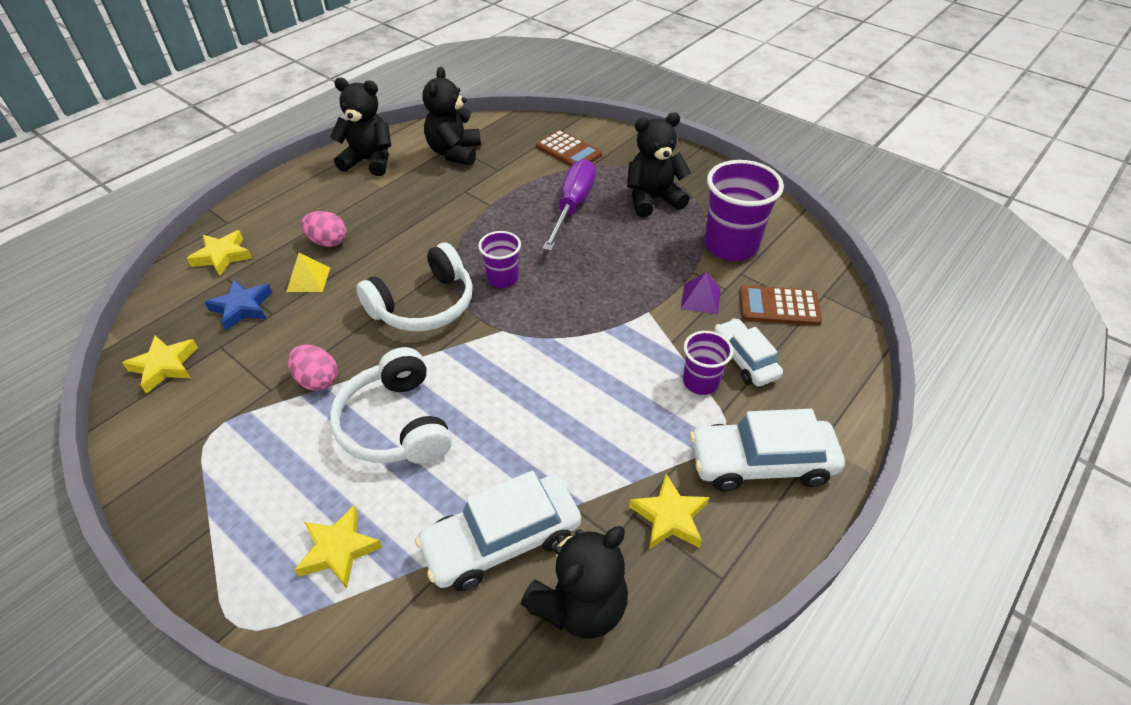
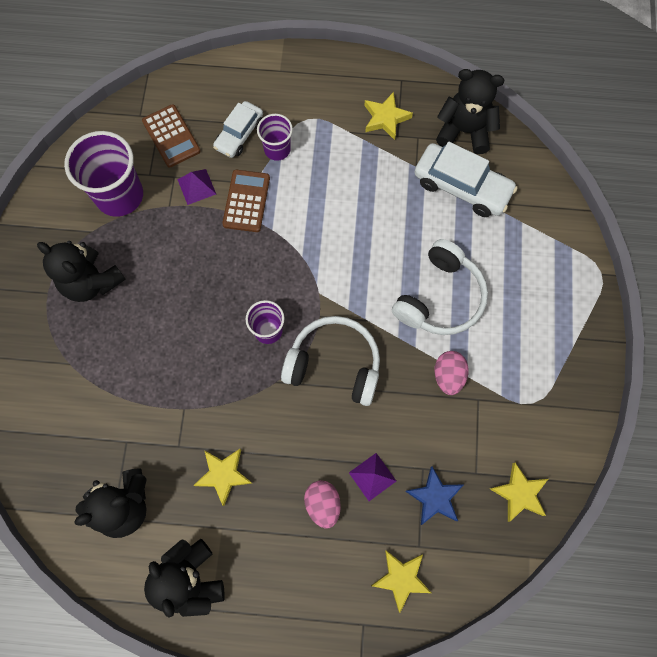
camera: 125 degrees left, 25 degrees up
yellow pyramid [286,253,330,292] -> purple pyramid [349,453,396,501]
yellow star [294,505,383,589] -> yellow star moved to [193,449,252,506]
brown calculator [536,130,602,166] -> brown calculator moved to [222,170,270,232]
purple screwdriver [543,159,596,251] -> none
white car [690,409,845,491] -> none

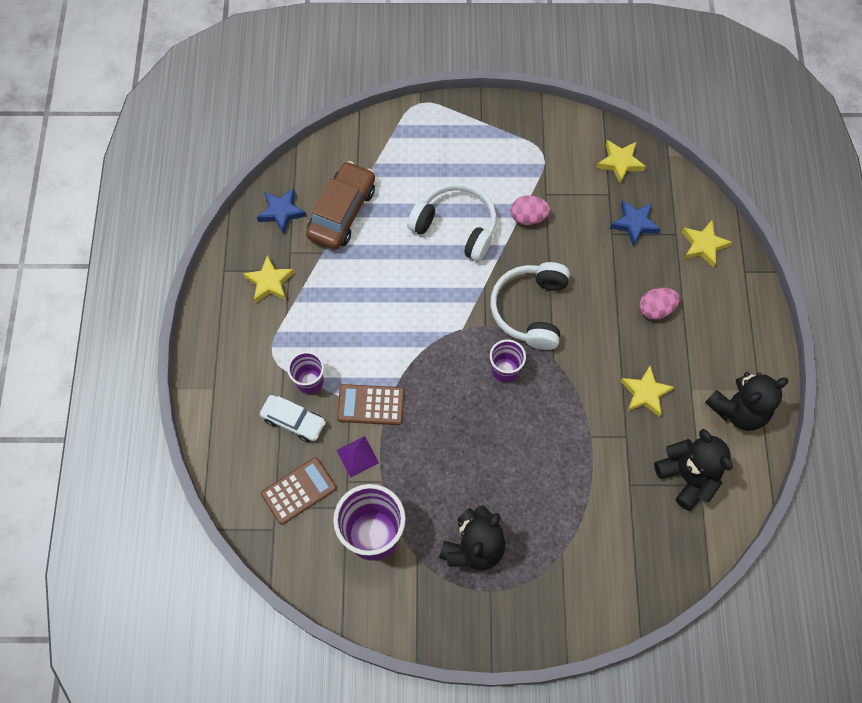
camera: 95 degrees left, 5 degrees down
purple pyramid [349,453,396,501] -> none
white car [414,142,518,217] -> brown car [306,161,375,250]
black teddy bear [436,69,504,154] -> blue star [257,189,307,235]

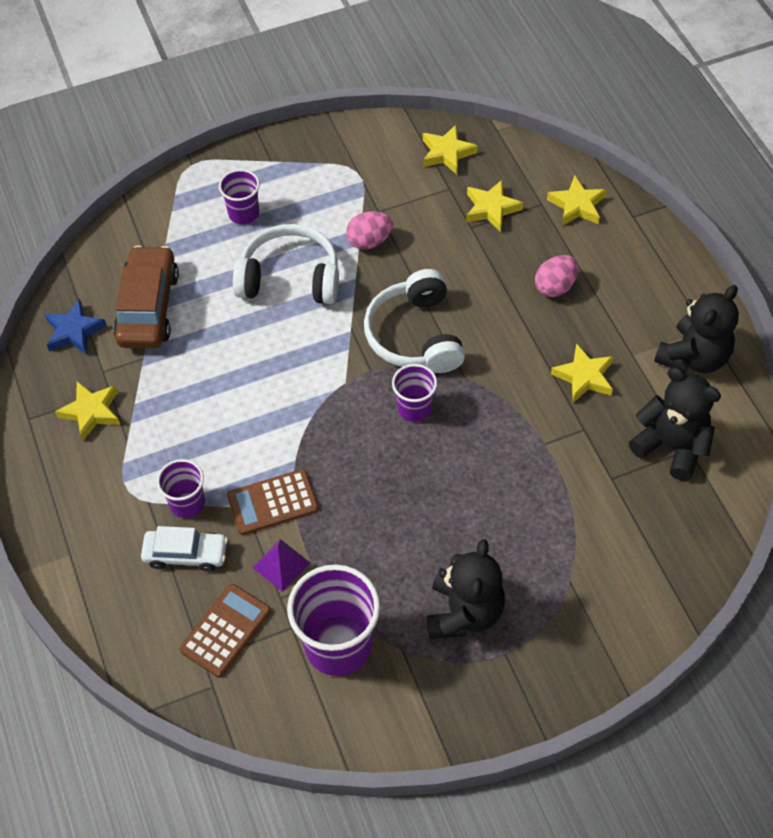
camera: 20 degrees left, 10 degrees down
blue star [610,200,661,246] -> yellow star [466,180,523,232]
none -> purple cup [219,169,260,225]

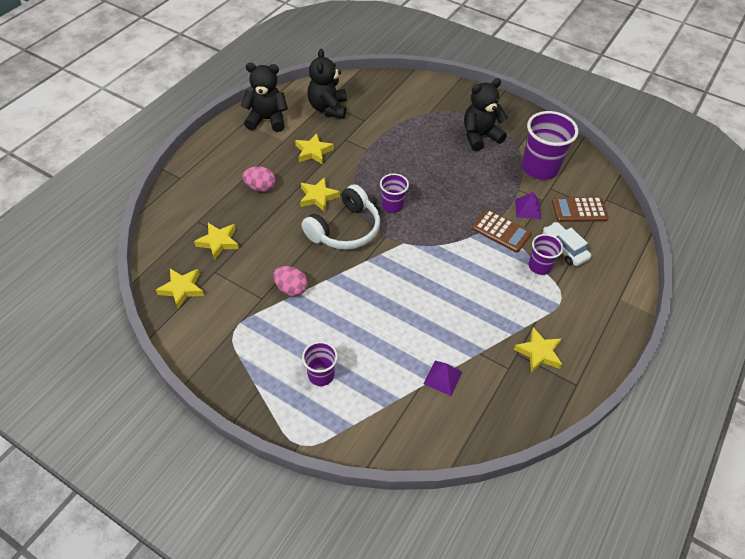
camera: 130 degrees left, 5 degrees down
blue star [44,299,107,355] -> none
brown car [113,245,179,348] -> purple pyramid [424,361,462,396]
white headphones [233,224,339,304] -> none
yellow star [547,175,607,226] -> yellow star moved to [300,177,340,212]

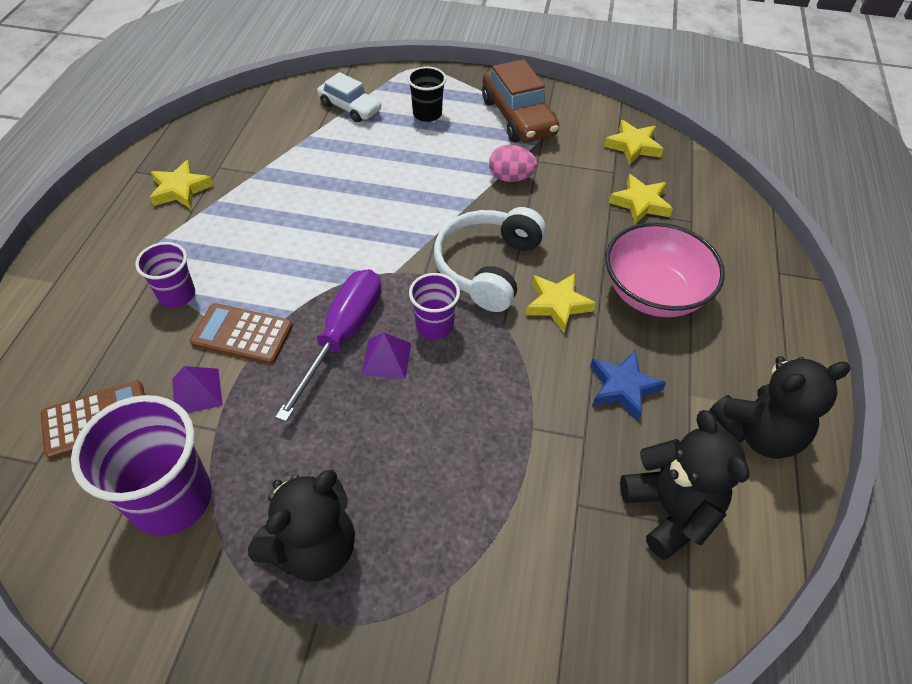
camera: 160 degrees right, 0 degrees up
pink egg [242,166,275,192] -> pink bowl [605,222,725,317]
yellow star [295,133,334,164] -> blue star [590,351,666,421]
purple cup [302,341,338,386] -> black cup [407,66,446,122]
purple pyramid [424,361,462,396] -> purple pyramid moved to [361,333,411,379]
white car [543,222,591,266] -> white car moved to [317,72,382,122]
none -> purple screwdriver [275,269,381,422]
none -> brown car [482,59,559,143]

